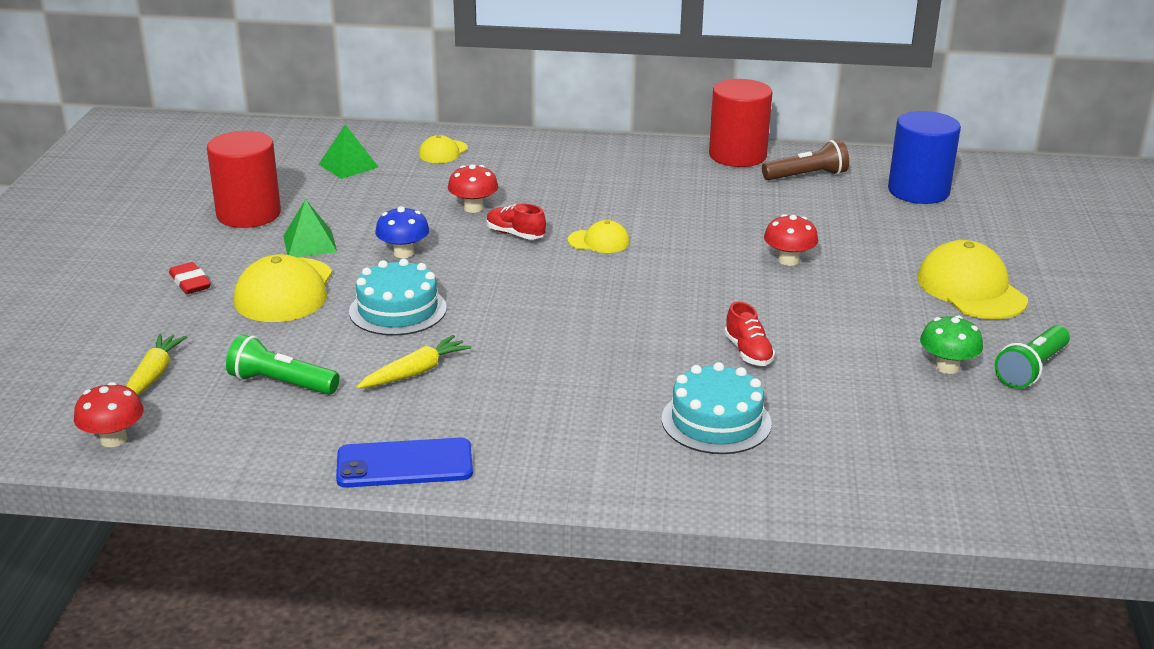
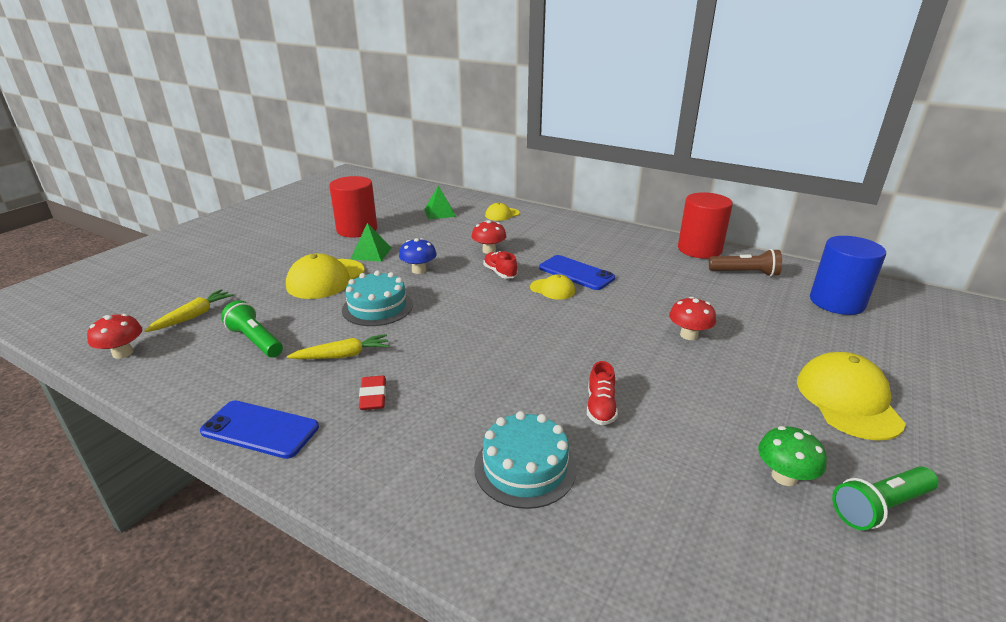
camera: 25 degrees right, 0 degrees up
red eraser [169,262,211,294] -> red eraser moved to [359,375,386,410]
none -> blue phone [539,255,615,290]

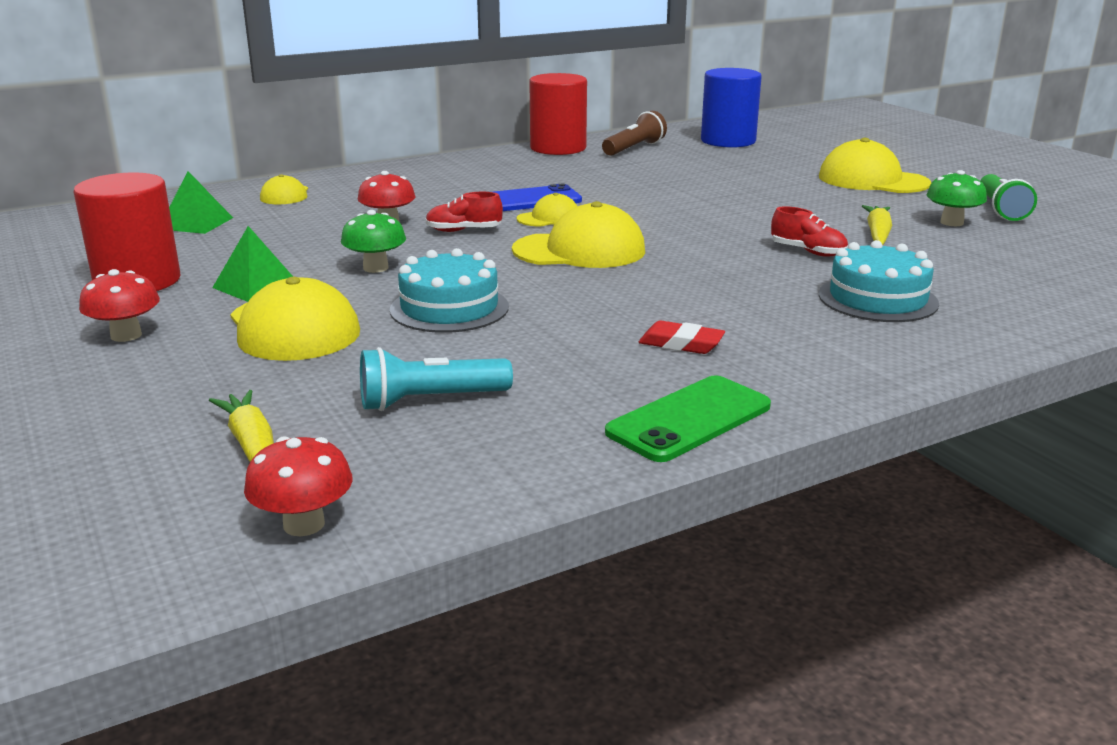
camera: 60 degrees left, 5 degrees down
blue phone [200,400,319,459] -> green phone [605,375,771,462]
green flashlight [221,300,283,357] -> turquoise flashlight [360,347,513,411]
yellow carrot [287,334,390,359] -> yellow carrot moved to [862,205,892,245]
blue mushroom [399,238,437,274] -> green mushroom [341,210,406,273]
red mushroom [669,297,716,340] -> red mushroom moved to [79,269,160,342]
none -> yellow cap [512,201,645,268]

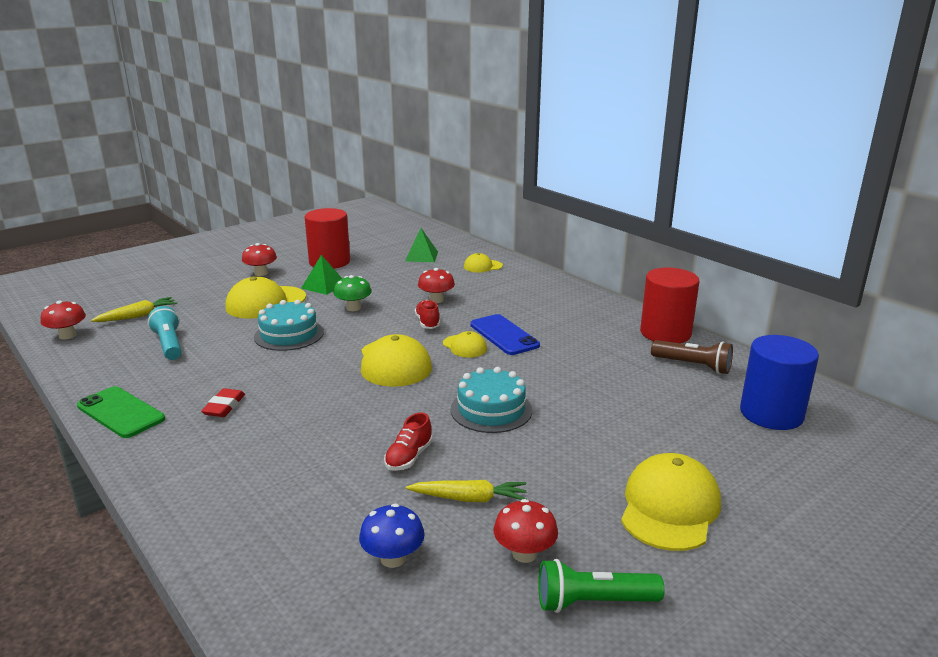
camera: 80 degrees right, 0 degrees up
turquoise cake [819,240,939,322] -> turquoise cake moved to [450,367,532,433]
green mushroom [926,170,987,226] -> red mushroom [494,499,558,563]
none -> blue mushroom [359,503,425,568]

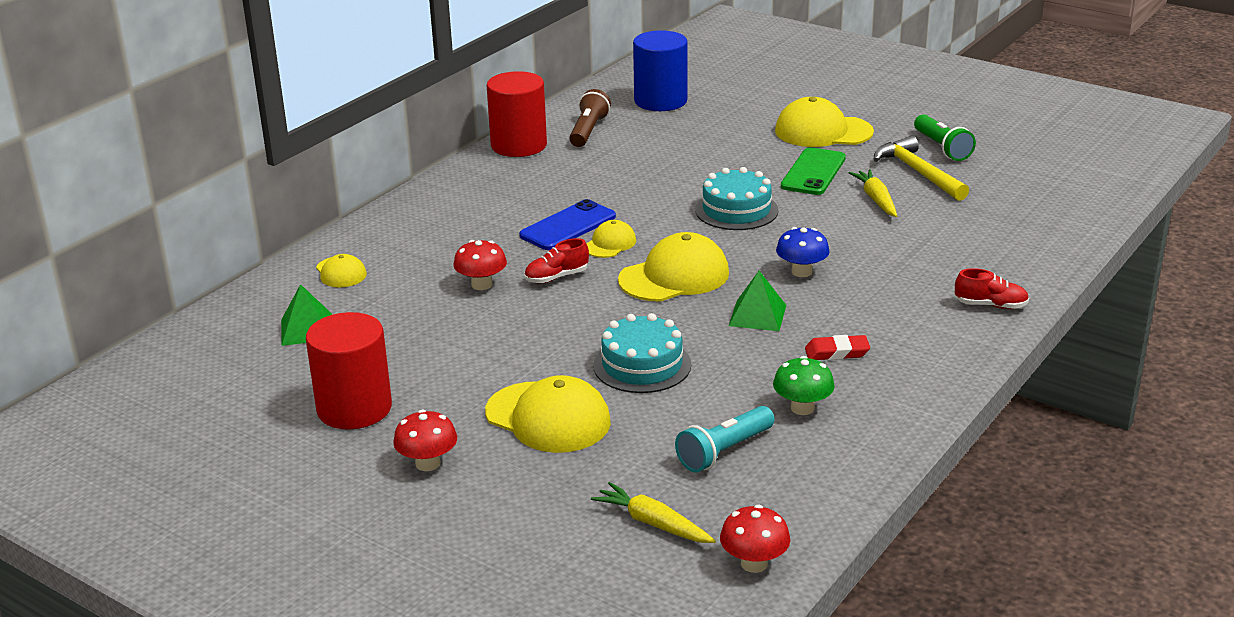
camera: 105 degrees left, 5 degrees up
green phone [77,386,165,438] -> green phone moved to [781,147,846,195]
green pyramid [301,255,342,295] -> green pyramid moved to [729,271,786,331]
green mushroom [333,275,372,311] -> green mushroom moved to [773,356,835,415]
blue mushroom [359,503,425,568] -> blue mushroom moved to [776,227,830,277]
red shoe [384,412,433,471] -> red shoe moved to [955,268,1029,309]
red mushroom [494,499,558,563] -> yellow hammer [874,136,969,201]

